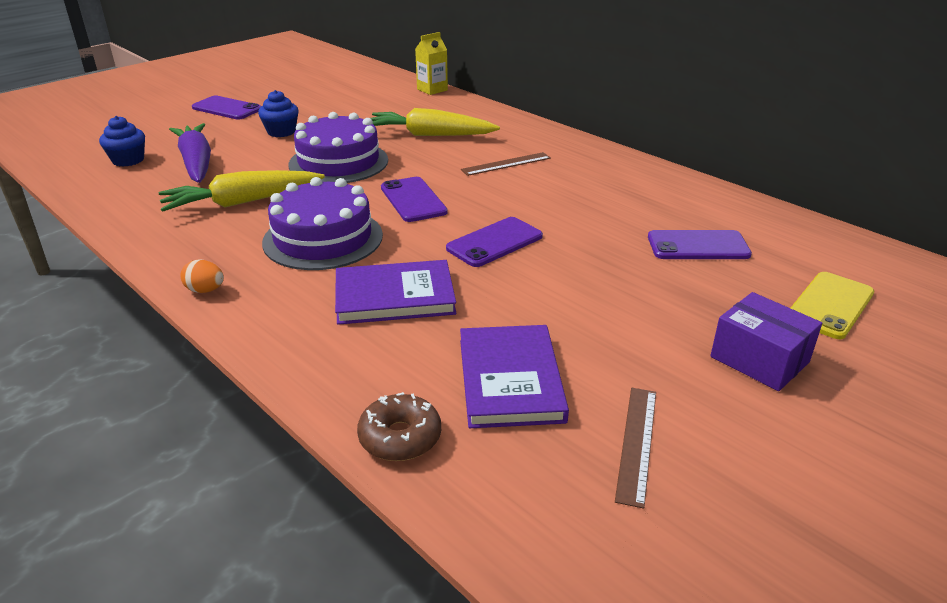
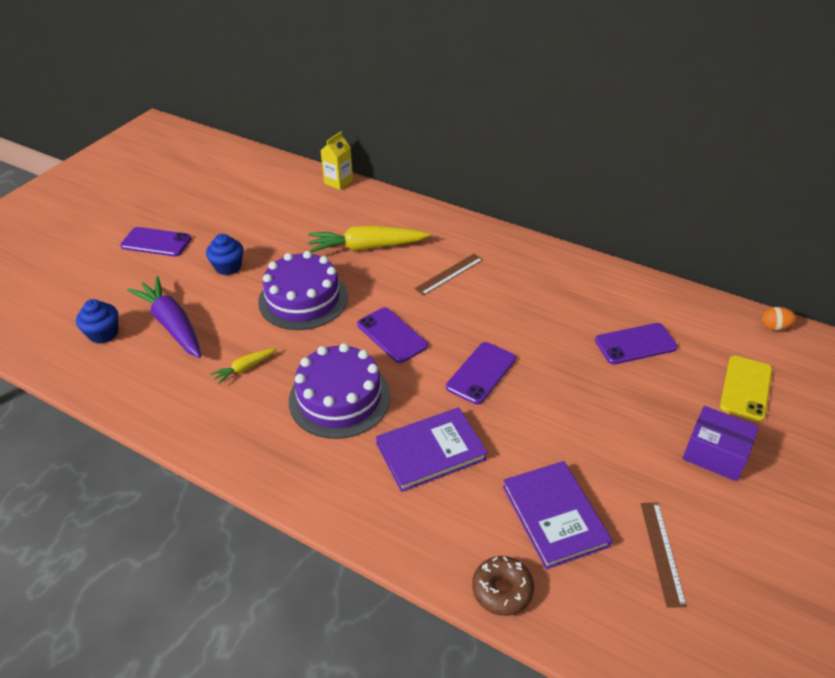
camera: 15 degrees left, 10 degrees up
yellow carrot [159,170,325,212] -> yellow carrot [210,348,277,384], size x0.49
orange egg [180,259,224,293] -> orange egg moved to [762,307,796,330]

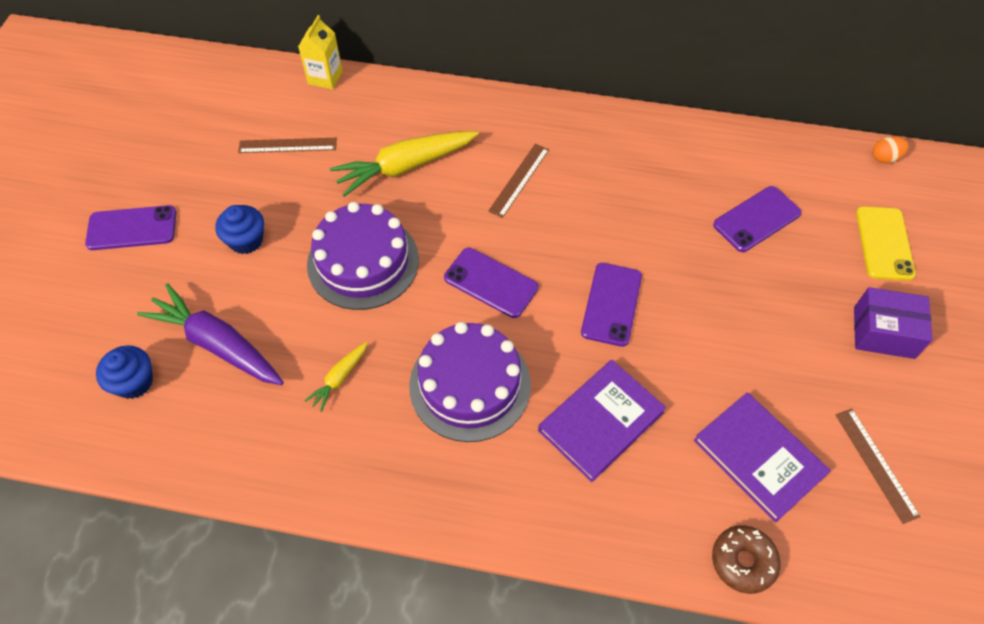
camera: 20 degrees left, 15 degrees up
none -> brown ruler [238,138,337,153]

